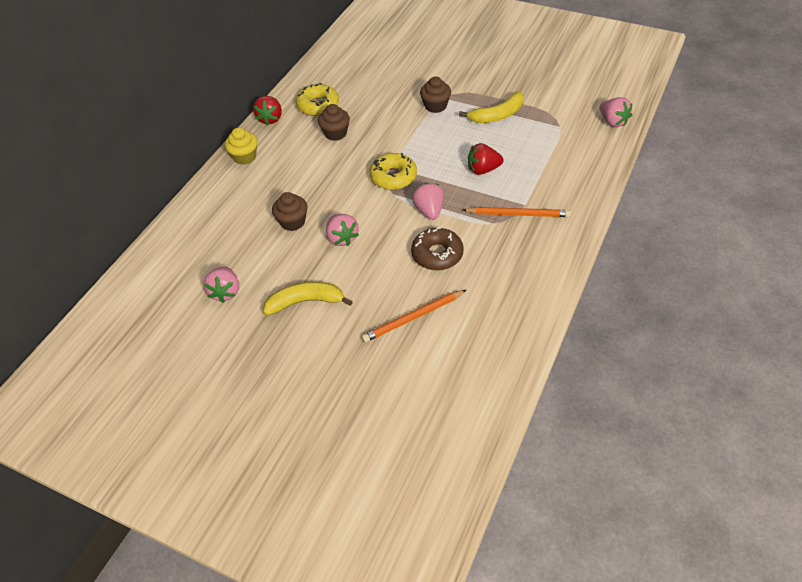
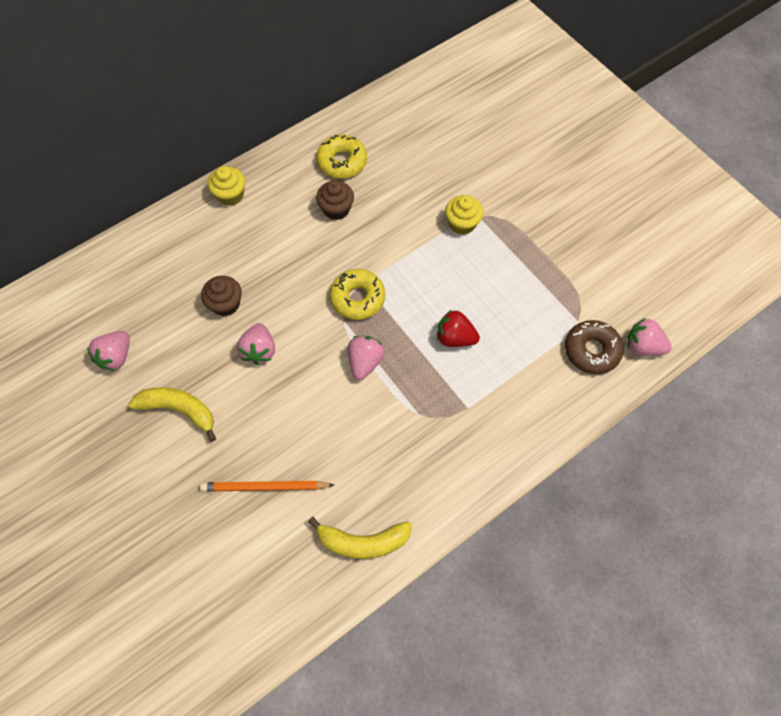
camera: 25 degrees right, 15 degrees up
red strawberry [253,96,282,125] -> none
brown donut [411,227,464,270] -> brown donut moved to [565,320,624,374]
brown cupcake [420,77,451,113] -> yellow cupcake [445,195,483,235]
yellow banana [459,91,524,123] -> yellow banana moved to [308,517,412,559]
orange pencil [463,207,571,217] -> none
pink strawberry [600,97,632,127] -> pink strawberry turned 120 degrees clockwise [627,318,672,356]

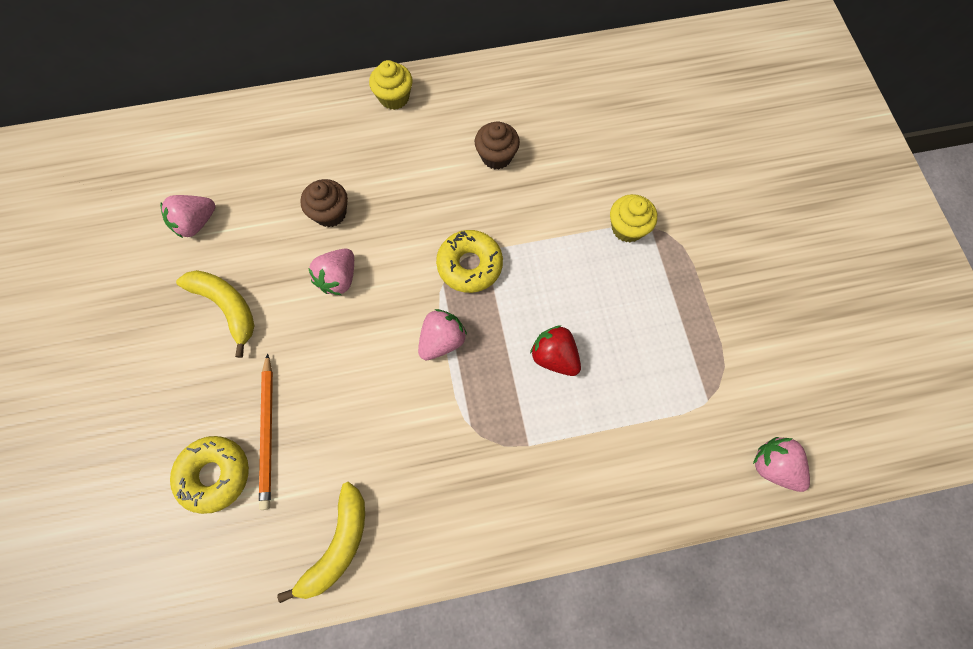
camera: 25 degrees right, 5 degrees up
orange pencil [200,481,334,492] -> orange pencil turned 120 degrees counterclockwise [259,353,273,510]
yellow banana [308,517,412,559] -> yellow banana turned 90 degrees counterclockwise [277,482,365,603]
yellow donut [316,135,367,179] -> yellow donut moved to [170,436,249,514]
brown donut [565,320,624,374] -> none

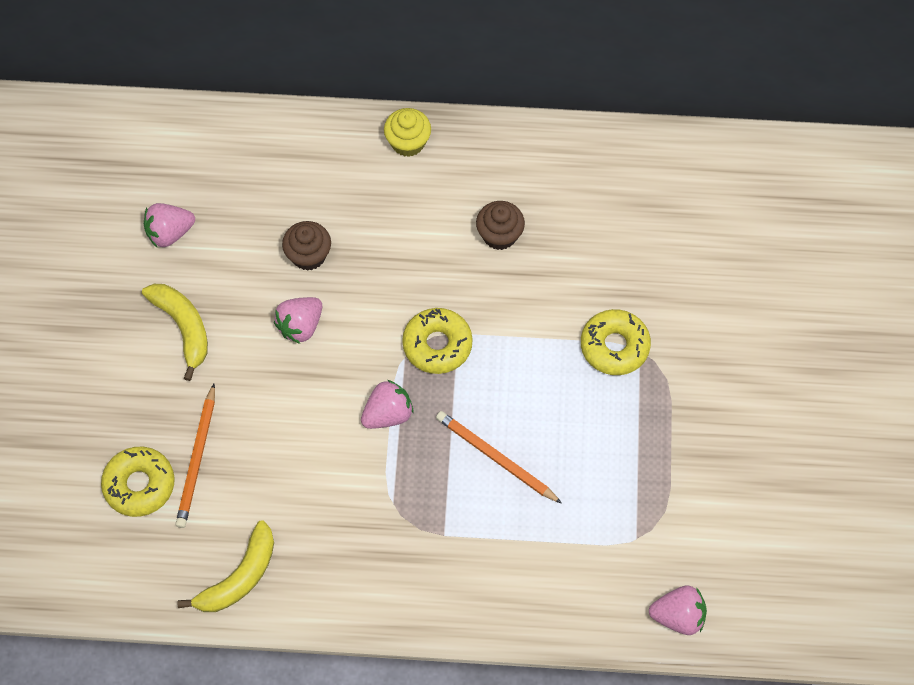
camera: 15 degrees right, 5 degrees down
red strawberry [530,325,581,376] -> orange pencil [436,411,562,504]
yellow cupcake [610,194,657,243] -> yellow donut [581,309,651,375]
pink strawberry [753,437,810,492] -> pink strawberry turned 120 degrees clockwise [649,585,707,635]

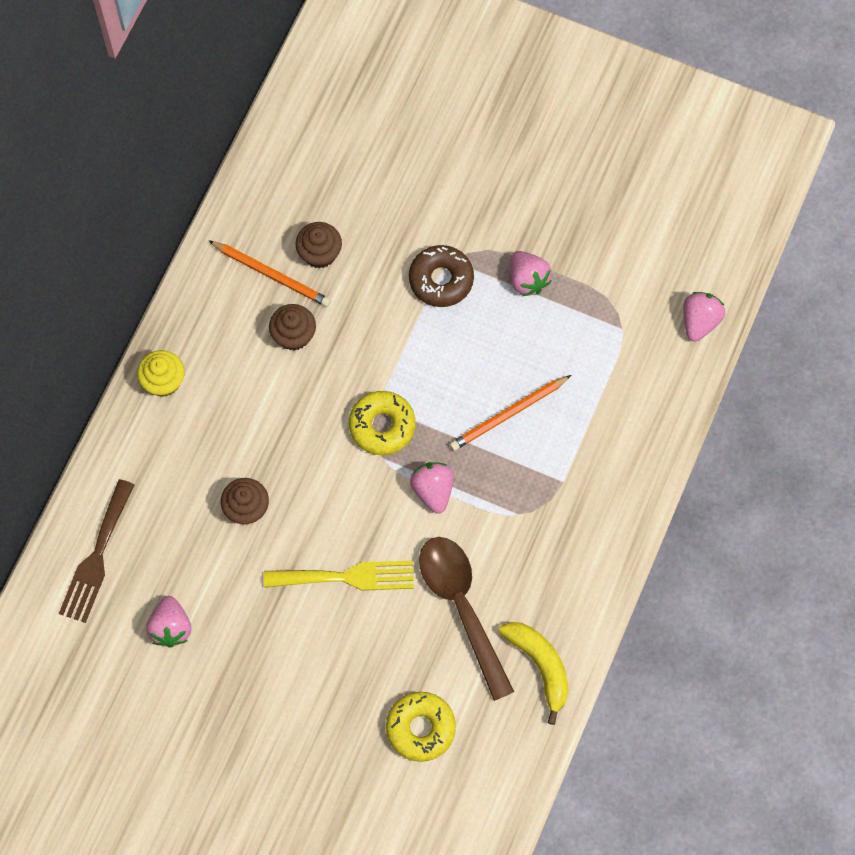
camera: 70 degrees left, 5 degrees up
yellow banana [142,284,208,381] -> none
orange pencil [175,384,215,528] -> orange pencil moved to [208,240,331,307]
pink strawberry [274,297,322,344] -> pink strawberry moved to [510,251,552,296]
yellow donut [581,309,651,375] -> brown donut [409,245,474,307]
none -> brown fork [59,479,134,623]
none -> yellow fork [264,561,414,591]
none -> brown cupcake [296,222,342,269]
none -> brown spoon [419,537,514,701]

